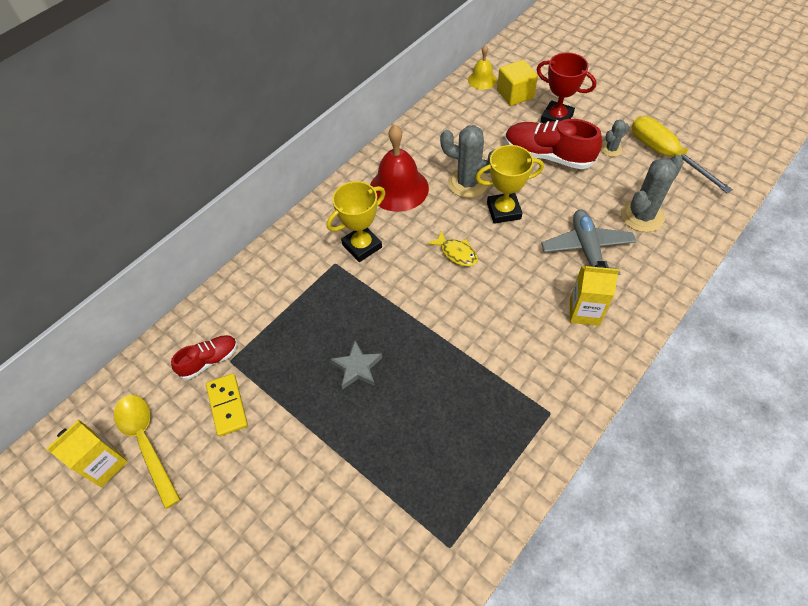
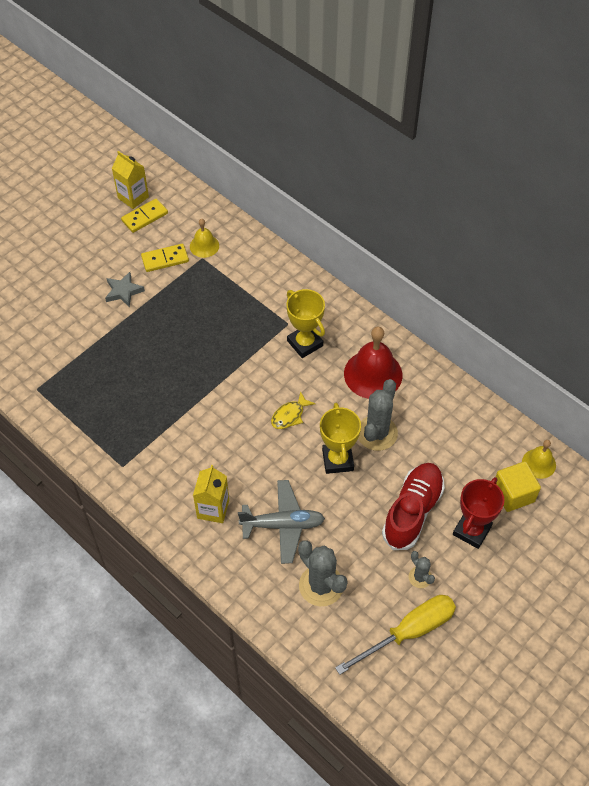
camera: 90 degrees right, 0 degrees up
yellow spoon [114,395,181,509] -> yellow domino [121,198,168,233]
red shoe [171,335,237,380] -> yellow bell [190,219,219,258]
grey star [330,341,382,389] -> grey star moved to [105,272,145,308]

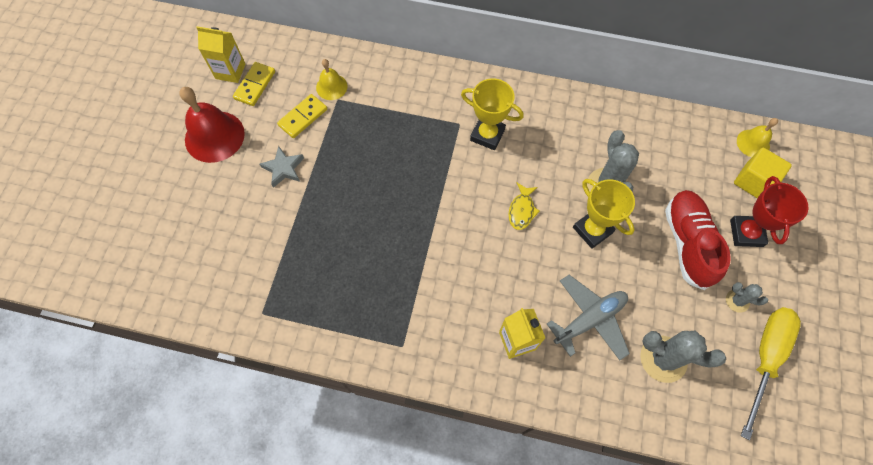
camera: 30 degrees left, 10 degrees up
red bell [344,326,402,399] -> red bell moved to [179,87,245,163]

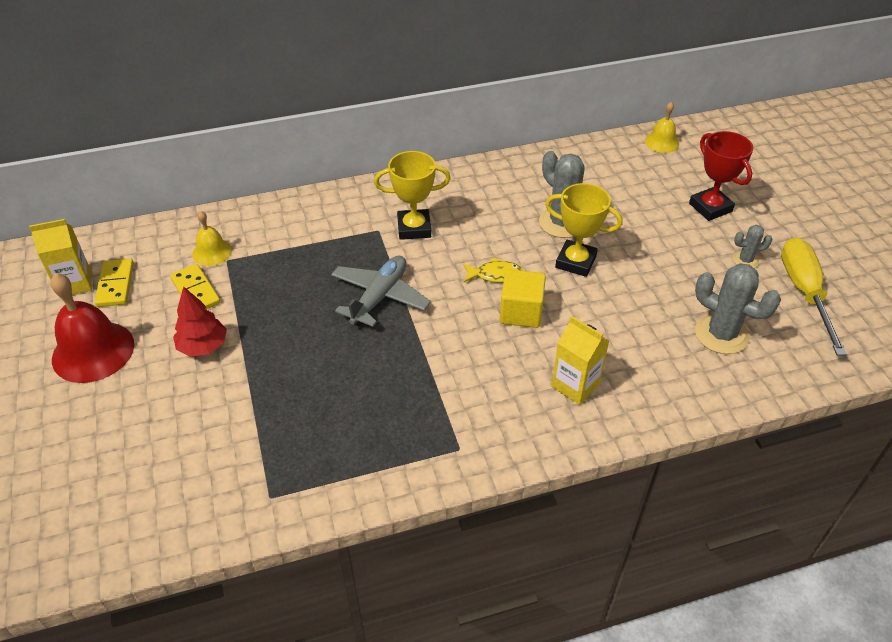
camera: 30 degrees left, 20 degrees down
grey star [260,146,304,188] -> red tree [173,286,227,357]
yellow domino [277,94,327,138] -> yellow domino turned 45 degrees counterclockwise [170,264,220,309]
yellow fish [508,183,540,230] -> yellow fish turned 75 degrees counterclockwise [463,258,523,283]
grey plane [547,275,630,361] -> grey plane moved to [331,256,431,327]
grey cactus [640,331,726,383] -> grey cactus turned 45 degrees clockwise [695,263,781,354]
red shoe [665,190,731,290] -> none
yellow cube [734,148,792,198] -> yellow cube moved to [500,269,546,328]

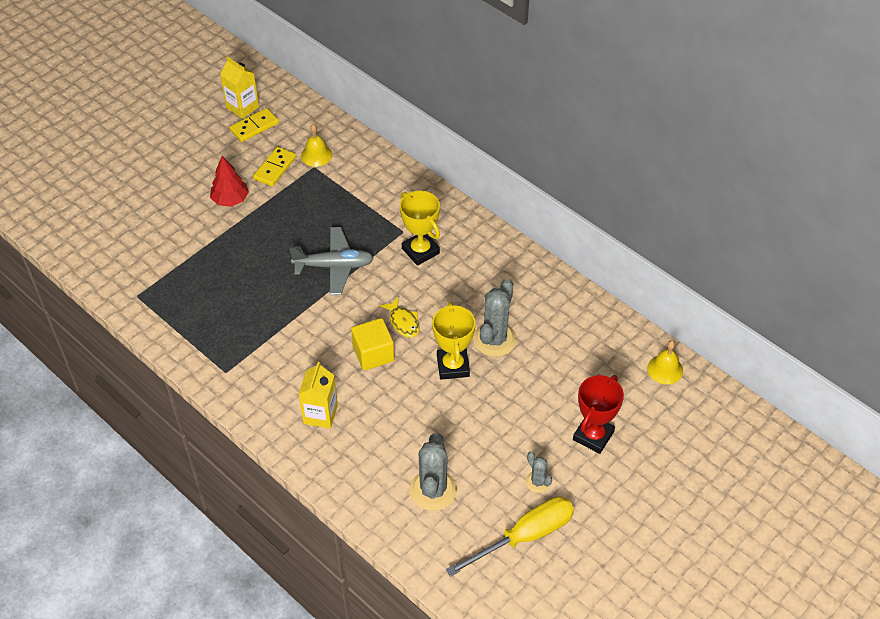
camera: 60 degrees right, 5 degrees up
red bell [50,273,134,383] -> none

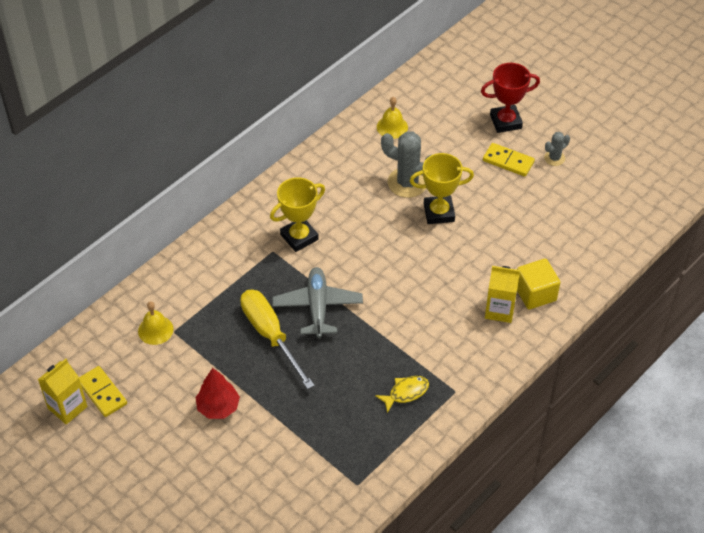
camera: 90 degrees left, 0 degrees up
yellow domino [253,147,296,186] -> yellow domino moved to [483,143,535,177]
yellow cube [351,318,394,370] -> yellow cube moved to [517,259,560,310]
yellow fish [379,297,419,337] -> yellow fish moved to [375,376,429,413]
grey cactus [410,433,457,511] -> none
yellow screwdriver [446,496,574,577] -> yellow screwdriver moved to [240,290,315,389]
red trophy [573,375,624,454] -> red trophy turned 45 degrees counterclockwise [481,63,540,133]
yellow bell [647,340,683,384] -> yellow bell moved to [377,97,408,139]

